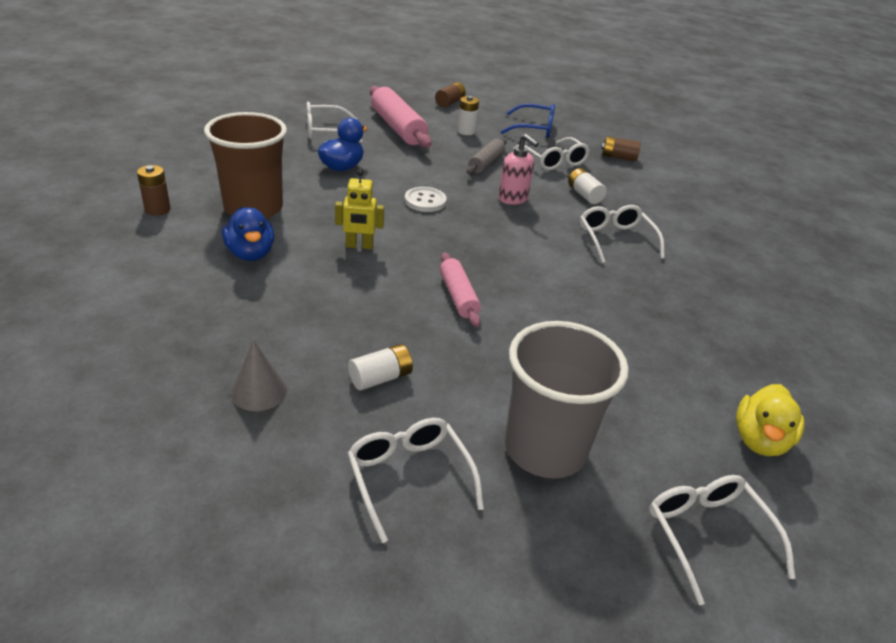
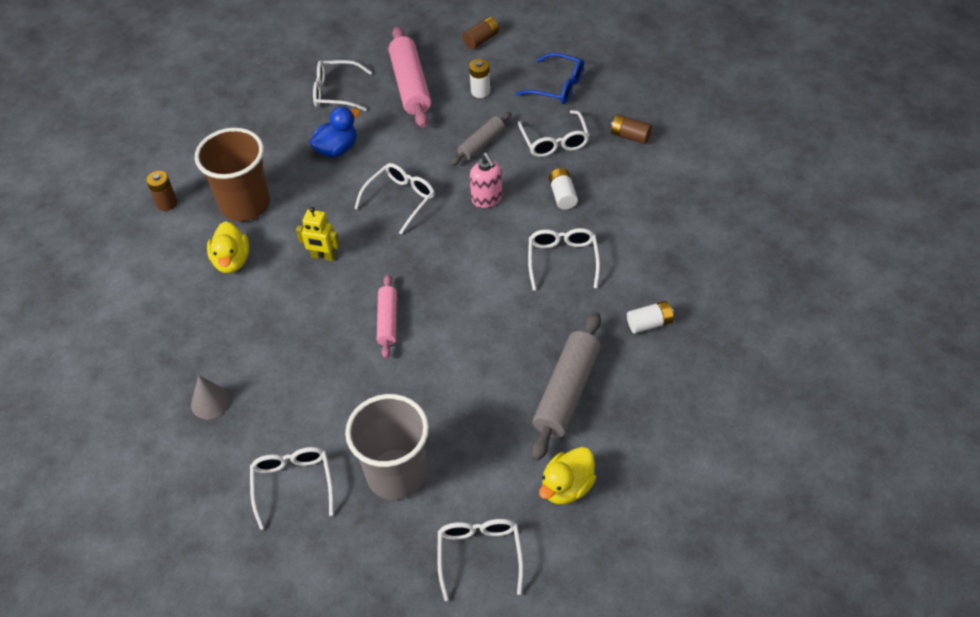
camera: 20 degrees right, 15 degrees up
blue duck [222,207,274,261] -> yellow duck [207,221,249,273]
white battery [348,344,413,391] -> white battery moved to [627,301,674,334]
white button [404,187,447,212] -> white glasses [354,163,435,235]
none -> grey rolling pin [531,312,601,461]

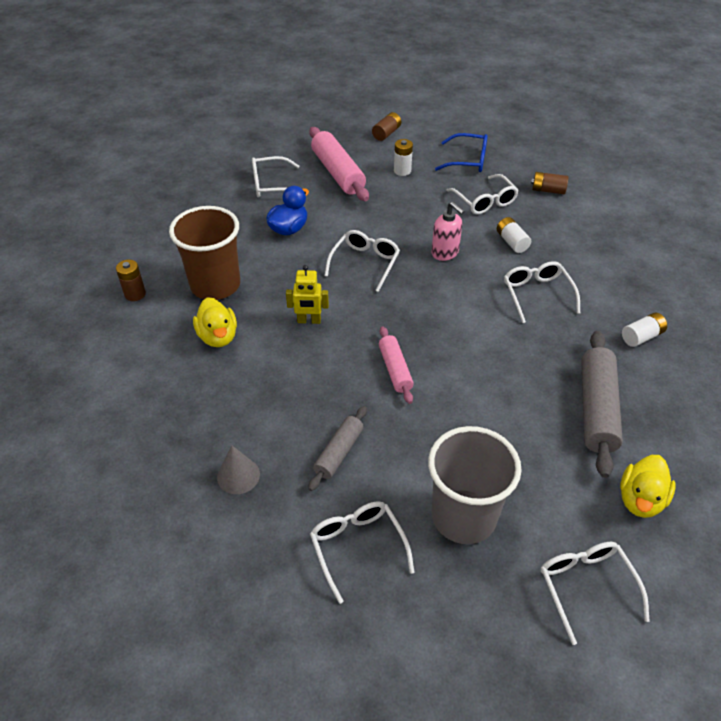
camera: 15 degrees left, 5 degrees down
grey rolling pin [450,112,511,166] -> grey rolling pin moved to [308,406,367,491]

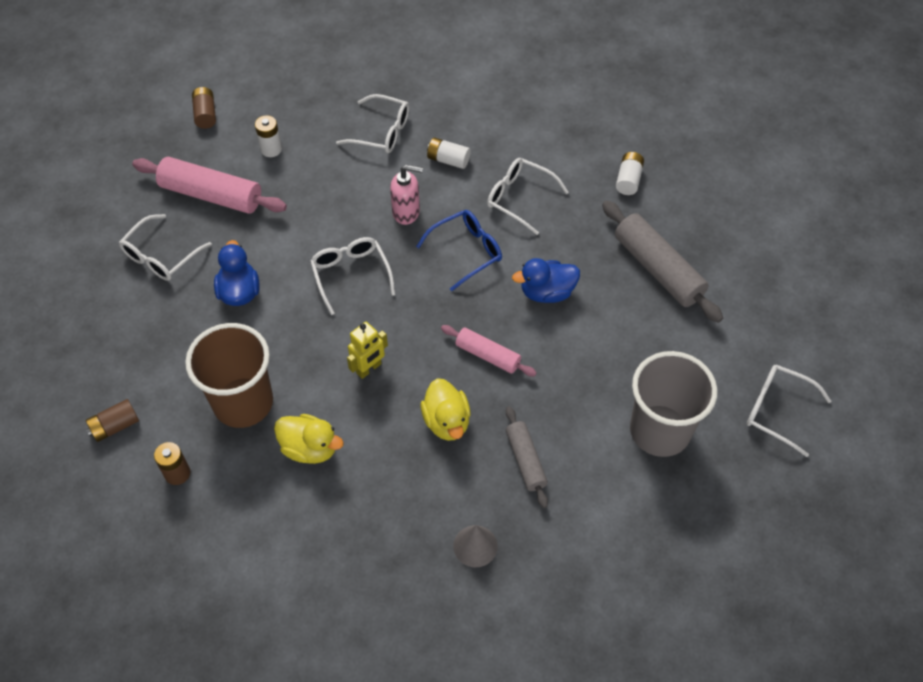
camera: 45 degrees left, 10 degrees up
white glasses [310,501,415,604] -> none
blue glasses [435,133,488,172] -> blue glasses moved to [416,210,502,291]
brown battery [531,172,569,194] -> brown battery moved to [86,399,139,442]
yellow duck [620,455,676,518] -> yellow duck moved to [420,378,471,441]
none -> blue duck [512,258,580,303]

